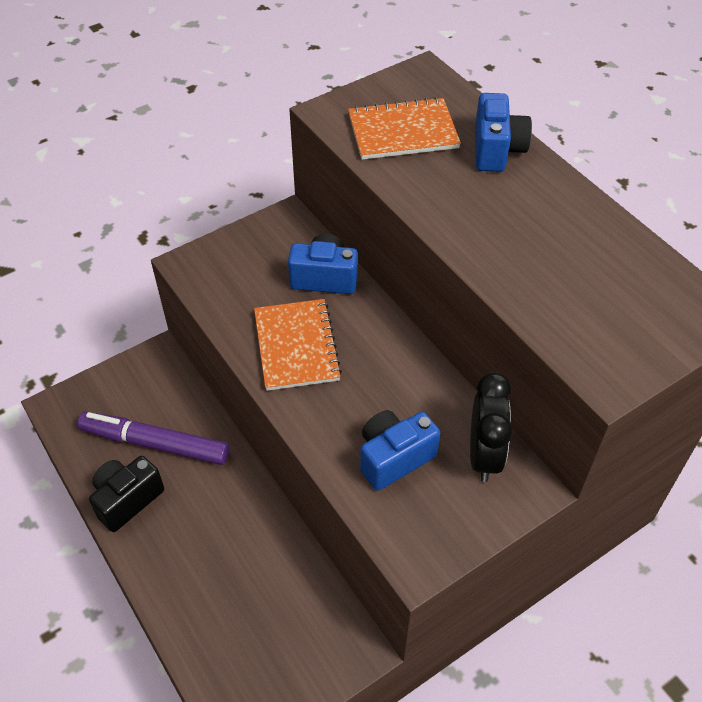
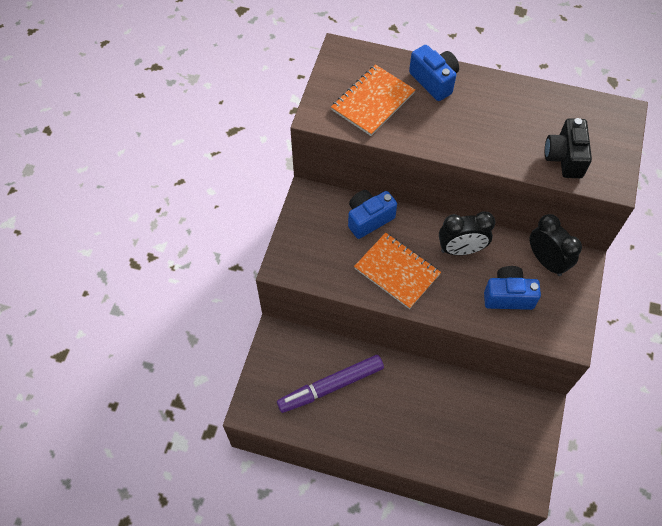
camera: 40 degrees left, 10 degrees up
black camera [89,456,164,532] -> black camera moved to [545,118,592,178]
blue camera [360,410,440,491] -> blue camera turned 75 degrees clockwise [484,266,541,310]
none -> black clock [439,211,495,255]

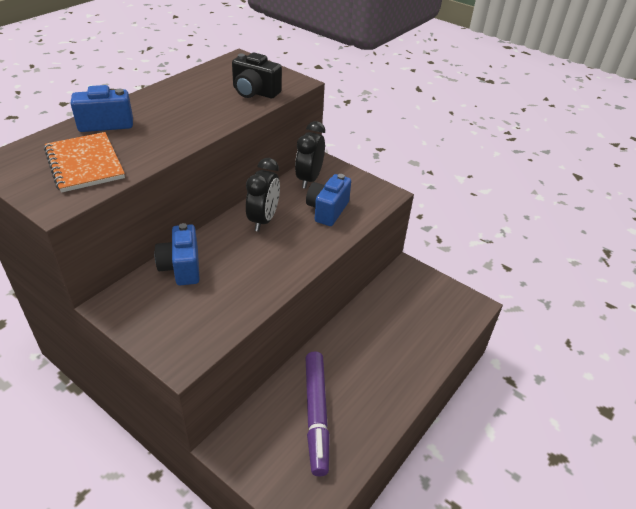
camera: 70 degrees left, 20 degrees down
orange notebook [354,233,441,309] -> none
black clock [530,214,582,276] -> black clock turned 60 degrees counterclockwise [295,121,325,189]

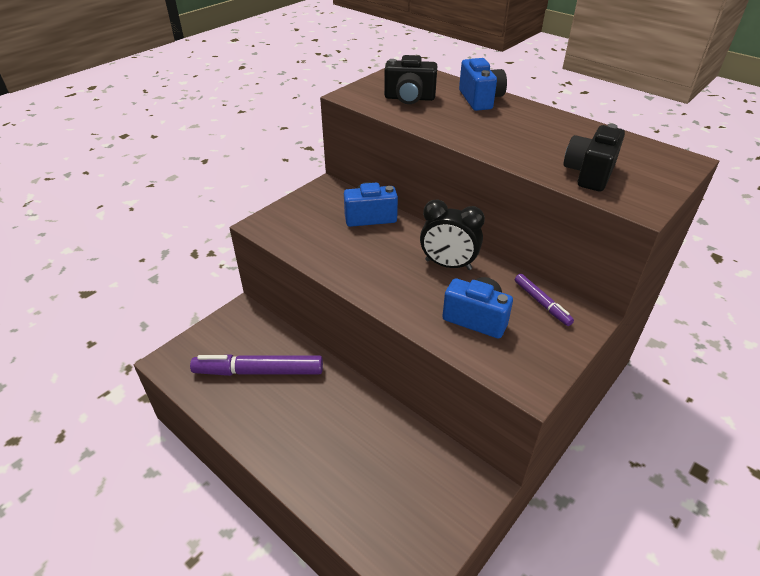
camera: 95 degrees right, 0 degrees up
orange notebook [44,132,125,193] -> black camera [384,55,437,104]
black clock [295,121,325,189] -> purple marker [515,274,574,326]

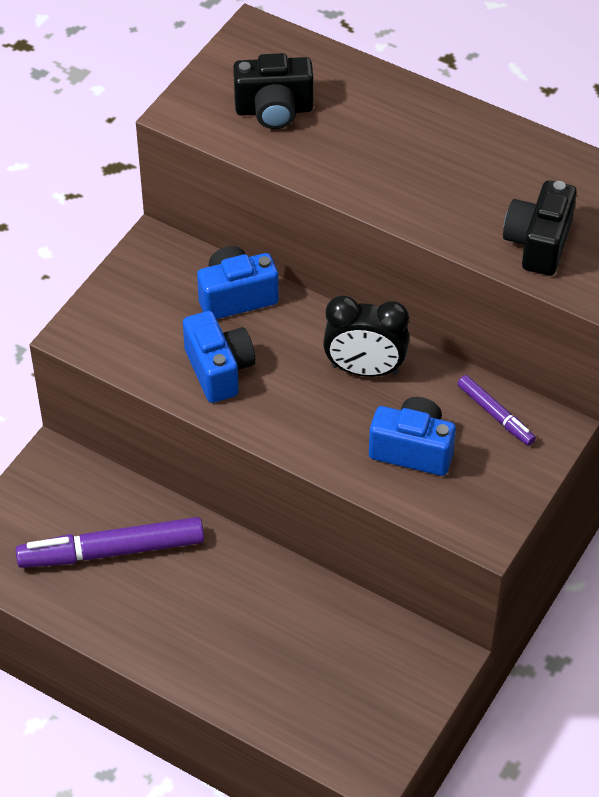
camera: 10 degrees left, 10 degrees up
blue camera [459,58,507,111] -> blue camera moved to [183,311,255,403]

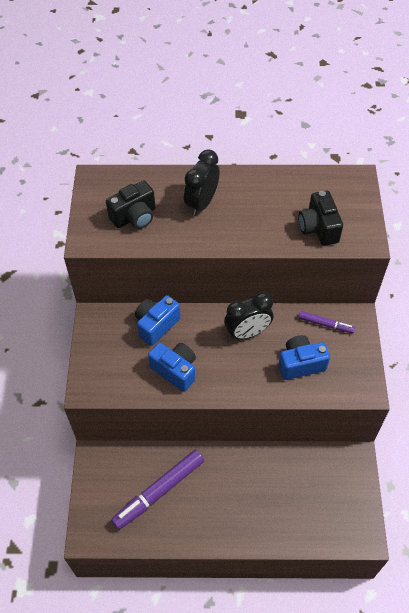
camera: 30 degrees left, 5 degrees up
none -> black clock [184,149,220,216]

